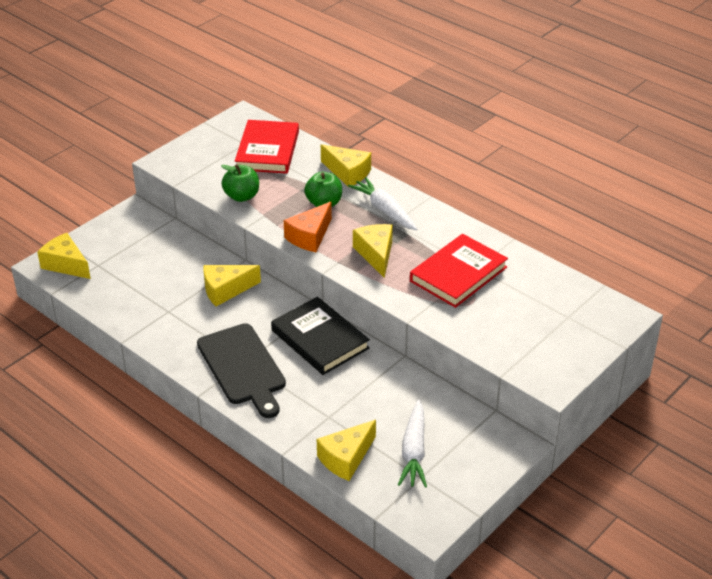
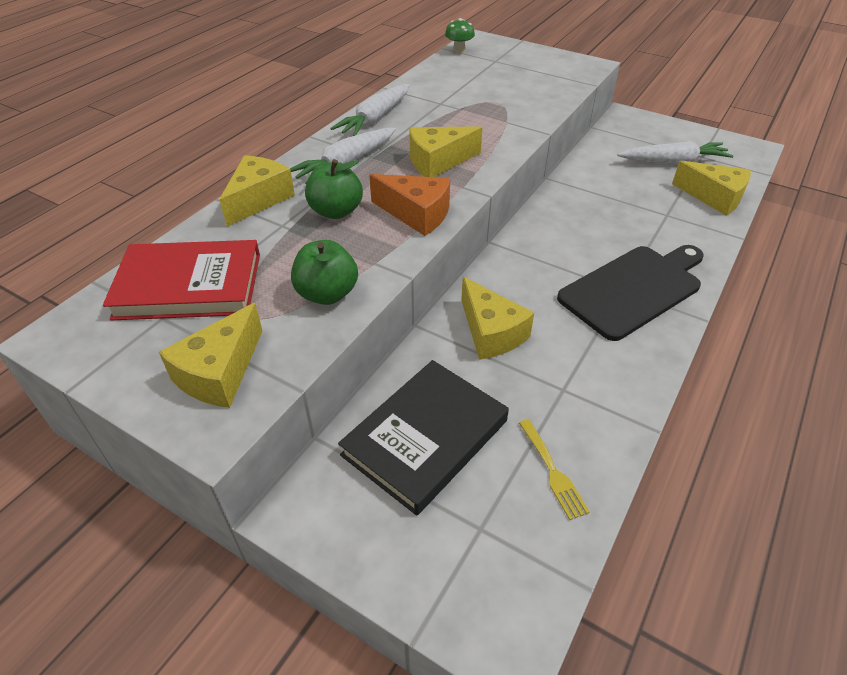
camera: 100 degrees left, 5 degrees up
yellow cheese [37,233,91,279] -> yellow cheese moved to [159,303,263,408]
black book [271,297,370,375] -> black book moved to [338,360,509,516]
red book [410,234,508,308] -> none
none -> white carrot [330,84,410,136]
none -> green mushroom [445,18,475,53]
none -> yellow fork [519,419,590,520]

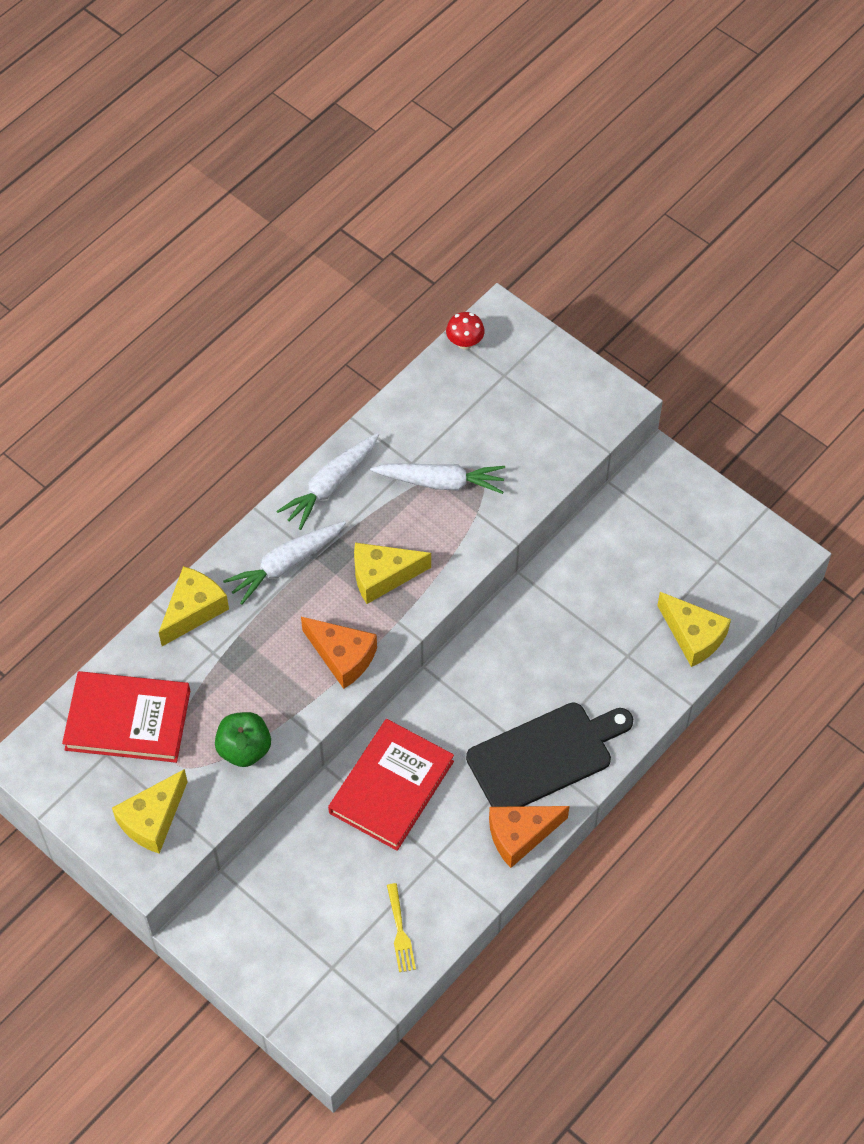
camera: 10 degrees right, 15 degrees up
green apple [305,159,363,219] -> none
black book [338,360,509,516] -> none
green mushroom [445,18,475,53] -> red mushroom [446,312,485,349]
yellow cheese [461,277,534,360] -> red book [328,719,454,851]
white carrot [617,141,734,164] -> white carrot moved to [370,463,505,494]
none -> orange cheese [489,806,570,868]

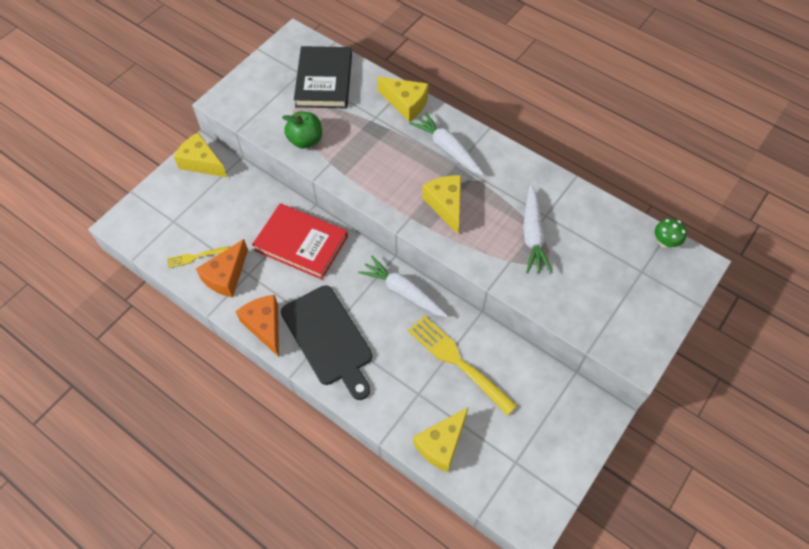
camera: 85 degrees right, 0 degrees up
red book [62,671,190,763] -> black book [294,46,352,109]
yellow cheese [112,769,188,854] -> yellow cheese moved to [173,133,227,177]
white carrot [277,433,379,530] -> white carrot moved to [358,256,448,317]
orange cheese [301,617,377,689] -> orange cheese moved to [196,239,248,298]
red mushroom [446,312,485,349] -> green mushroom [655,218,687,248]
none -> yellow fork [408,315,518,416]

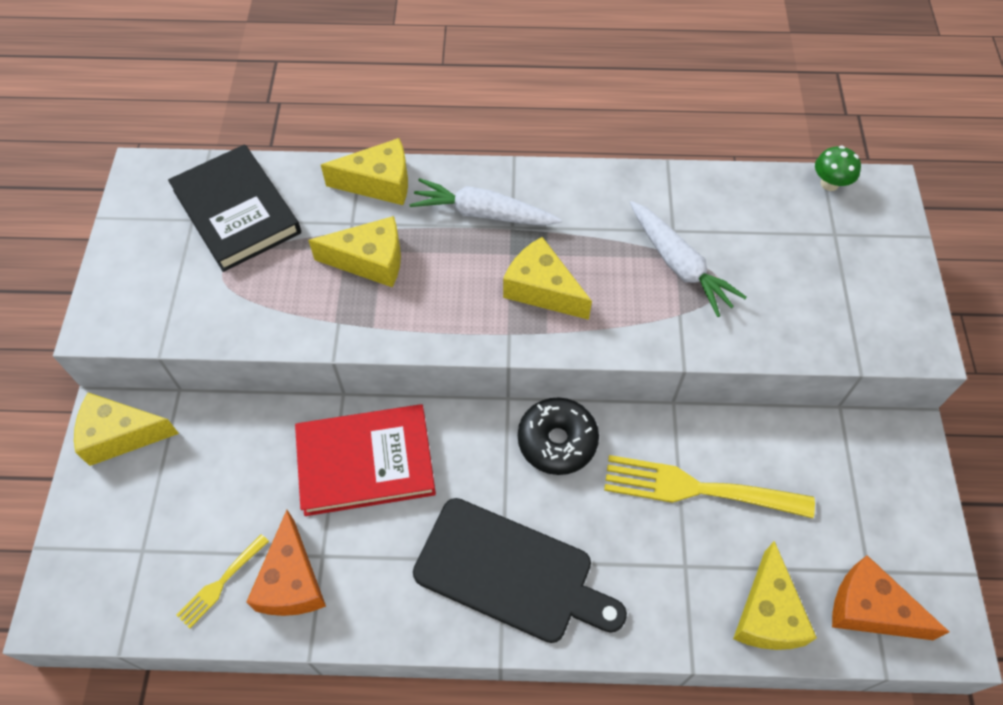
camera: 35 degrees left, 0 degrees up
orange cheese [235,295,279,357] -> orange cheese moved to [832,555,949,640]
green apple [282,111,322,149] -> none
white carrot [358,256,448,317] -> black donut [518,397,599,475]
none -> yellow cheese [308,216,401,287]

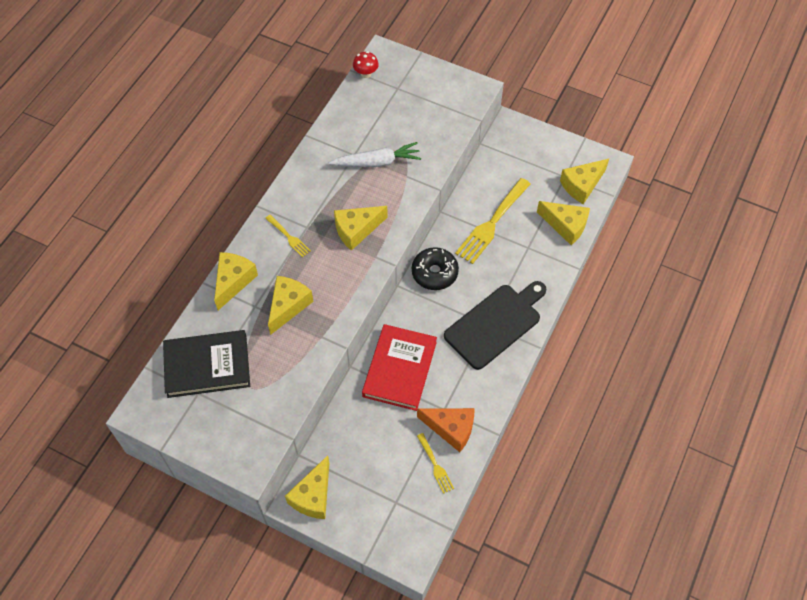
camera: 65 degrees left, 0 degrees up
white carrot [409,178,562,226] -> yellow fork [265,215,311,257]
green mushroom [815,146,861,191] -> red mushroom [353,51,379,78]
orange cheese [832,555,949,640] -> yellow cheese [560,159,609,204]

